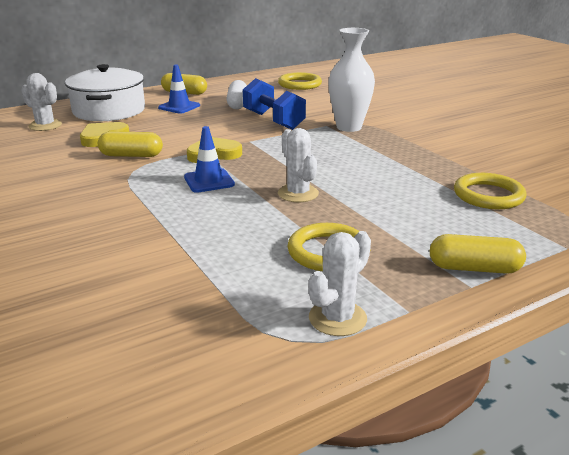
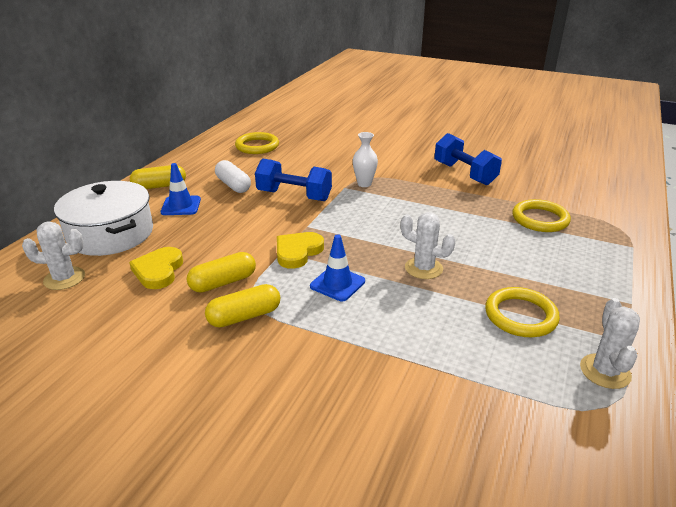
camera: 35 degrees left, 5 degrees up
white vase [328,28,375,132] -> white vase [353,132,378,187], size x0.59
yellow capsule [430,234,526,274] -> yellow capsule moved to [205,284,280,328]
none -> blue dumbbell [434,133,502,185]

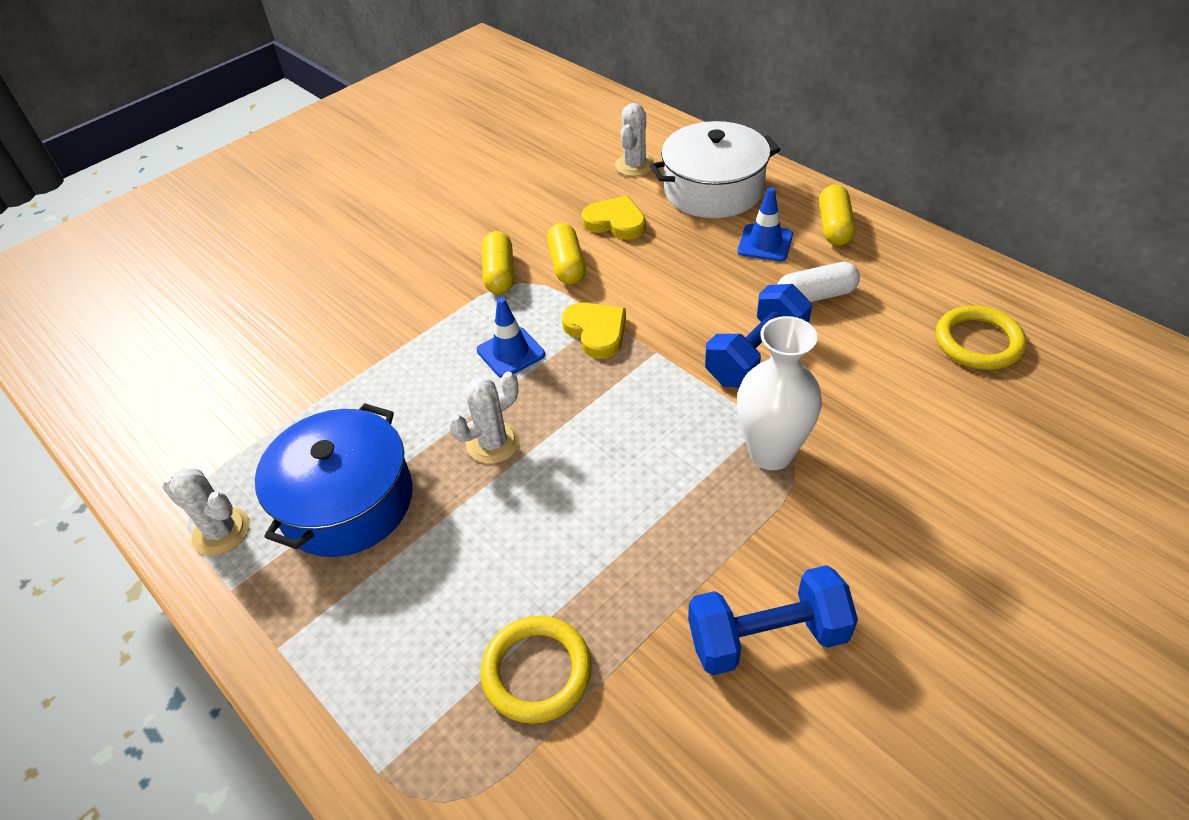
camera: 115 degrees right, 15 degrees up
white vase [353,132,378,187] -> white vase [737,316,822,470], size x1.69
yellow ring [485,287,560,337] -> blue pot [255,403,413,557]

